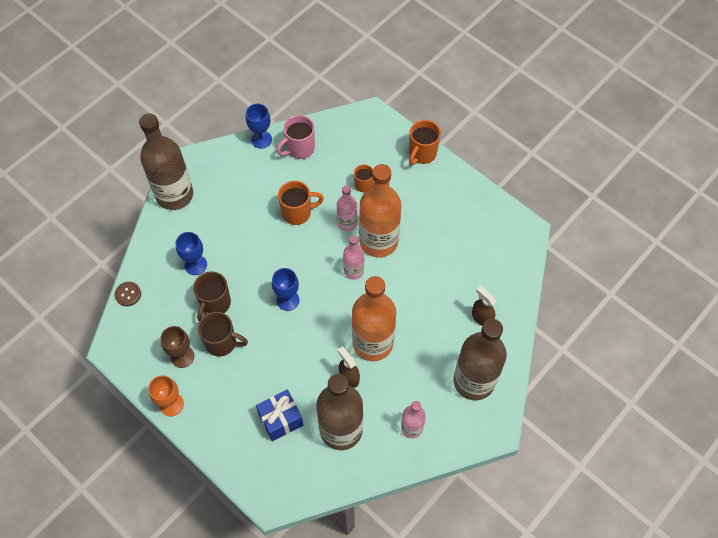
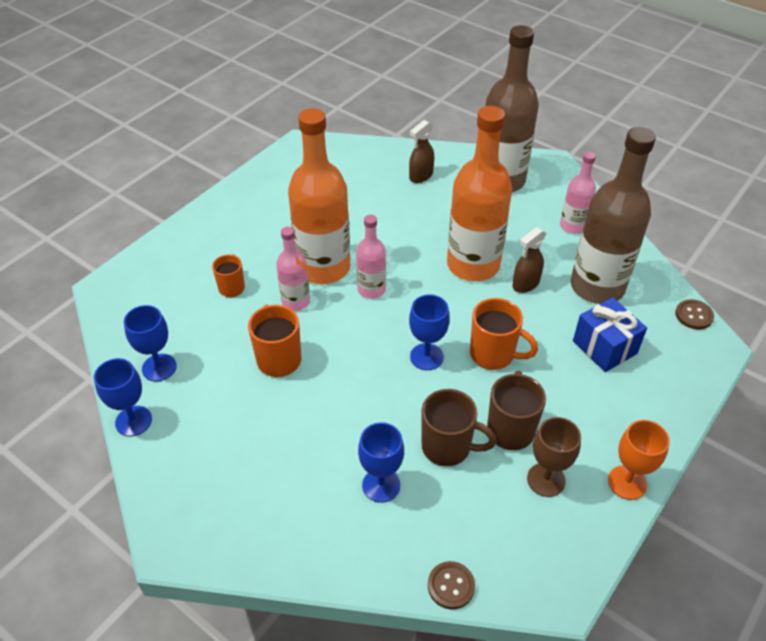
camera: 95 degrees left, 15 degrees down
brown bottle [139,113,193,210] -> none
pink mug [276,115,315,159] -> blue goblet [124,305,177,382]
orange mug [409,120,441,165] -> orange mug moved to [470,298,538,370]
none -> brown button [675,299,714,330]

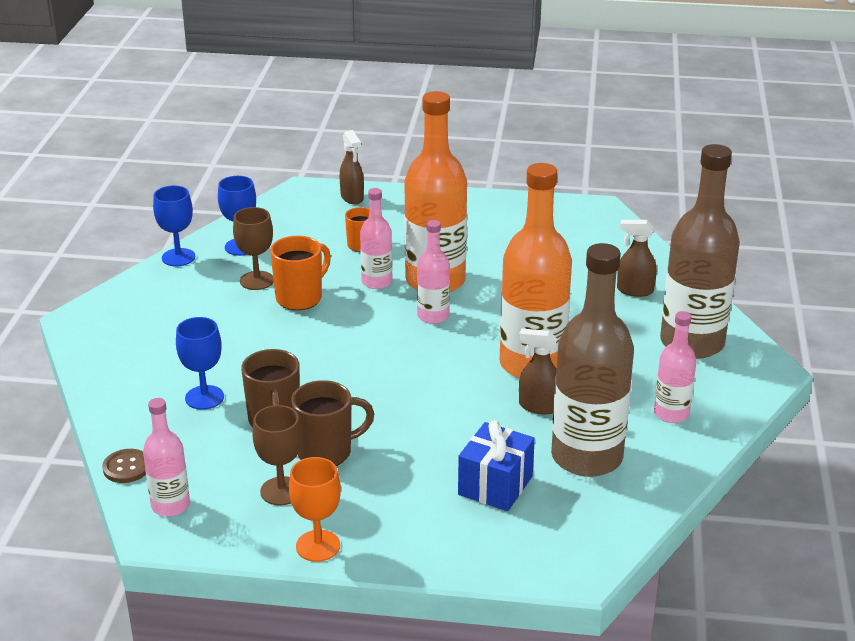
camera: 60 degrees right, 15 degrees down
blue goblet [409,294,450,370] -> none
orange mug [470,298,538,370] -> none
brown button [675,299,714,330] -> none
none -> pink bottle [143,398,190,517]
none -> brown goblet [233,207,274,290]
none -> brown spray bottle [340,130,364,204]

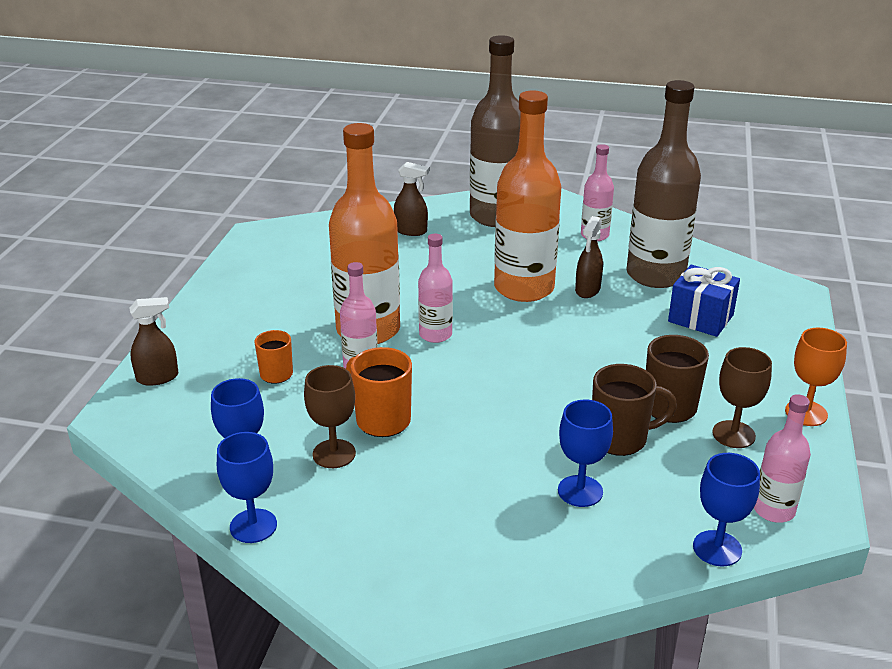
camera: 85 degrees left, 0 degrees up
brown button [102,449,146,483] -> blue goblet [693,453,760,566]
brown spray bottle [617,220,657,297] -> brown spray bottle turned 90 degrees counterclockwise [394,162,429,236]

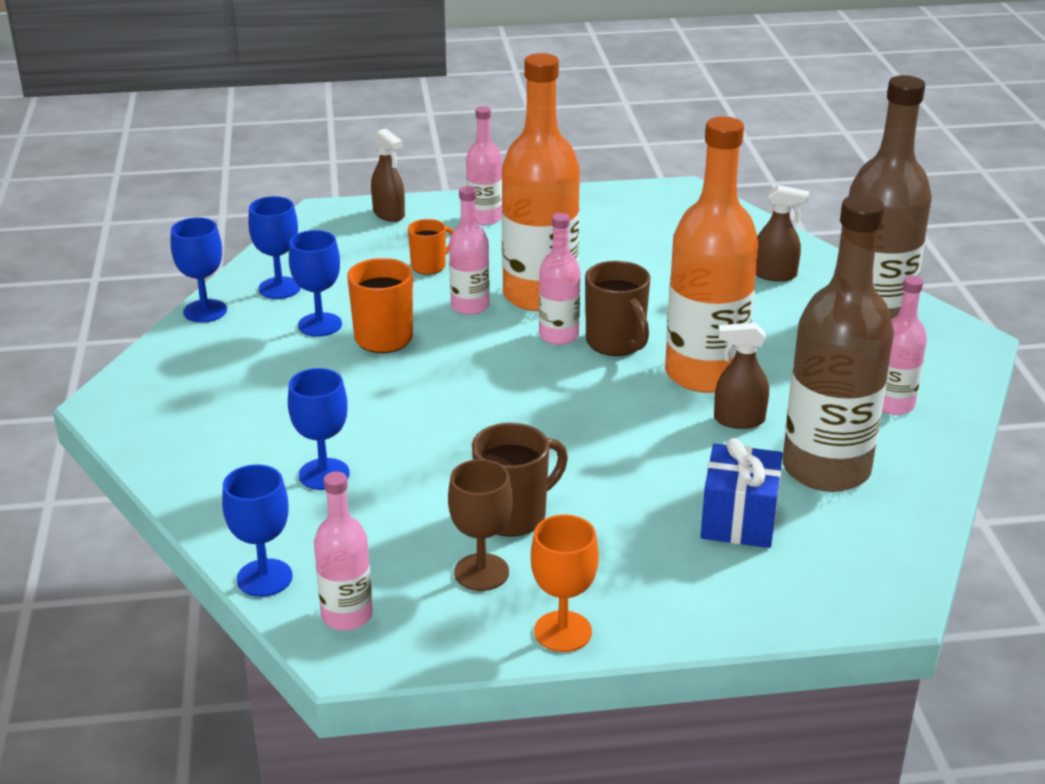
camera: 70 degrees right, 0 degrees up
brown goblet [304,365,356,468] -> blue goblet [289,230,342,337]
brown spray bottle [394,162,429,236] -> brown spray bottle turned 75 degrees counterclockwise [756,185,809,282]
brown mug [592,364,677,456] -> brown mug moved to [585,261,650,356]
none -> pink bottle [466,106,502,225]

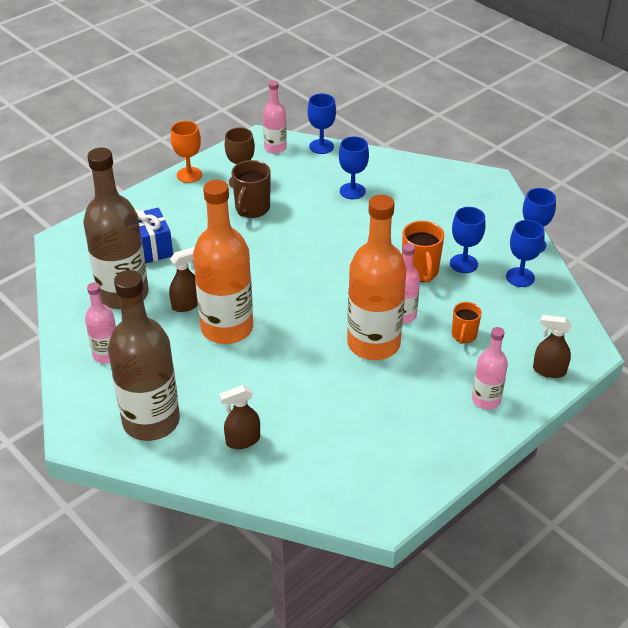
camera: 145 degrees right, 10 degrees up
pink bottle [539,213,580,345] -> none
brown mug [585,261,650,356] -> none

